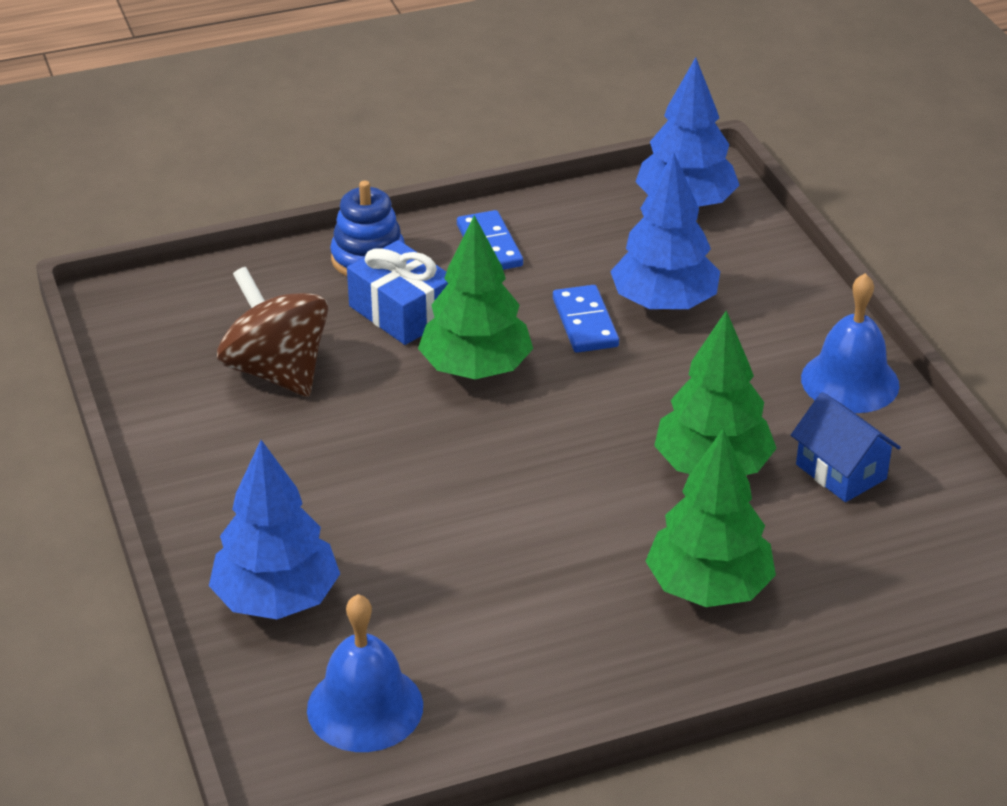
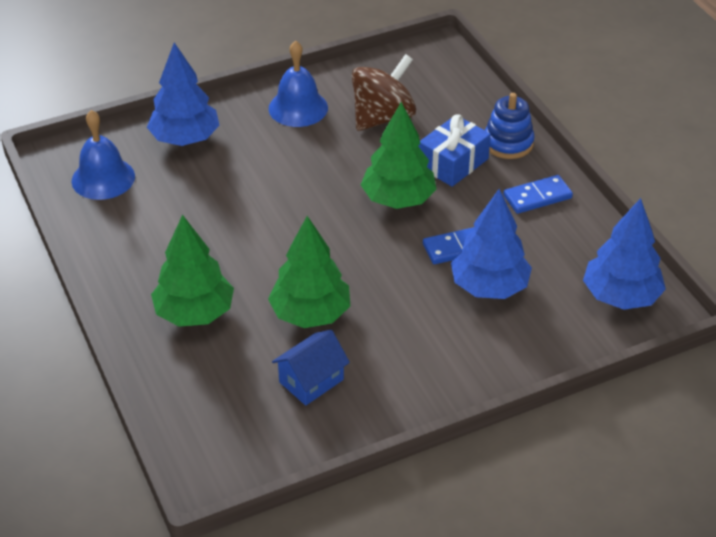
camera: 85 degrees right, 5 degrees up
blue bell [801,273,900,413] -> blue bell moved to [269,40,328,127]

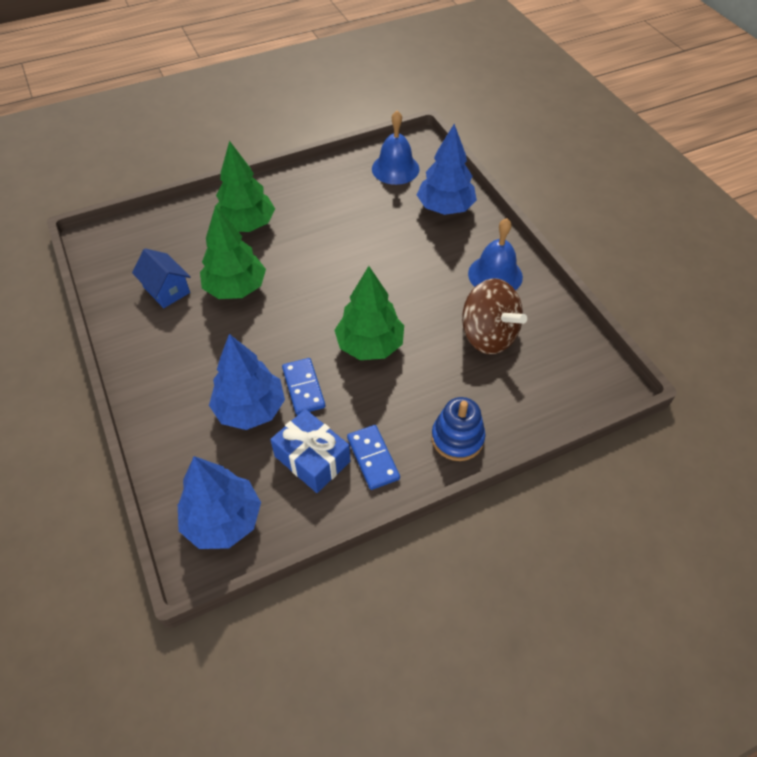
camera: 90 degrees right, 10 degrees up
blue gift [419,114,491,187] -> blue gift moved to [270,409,350,493]

